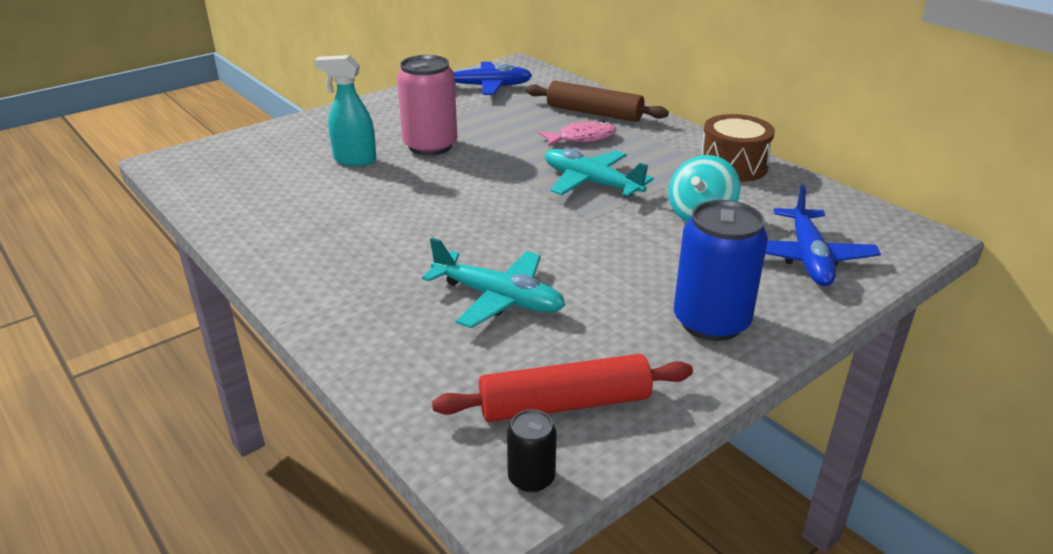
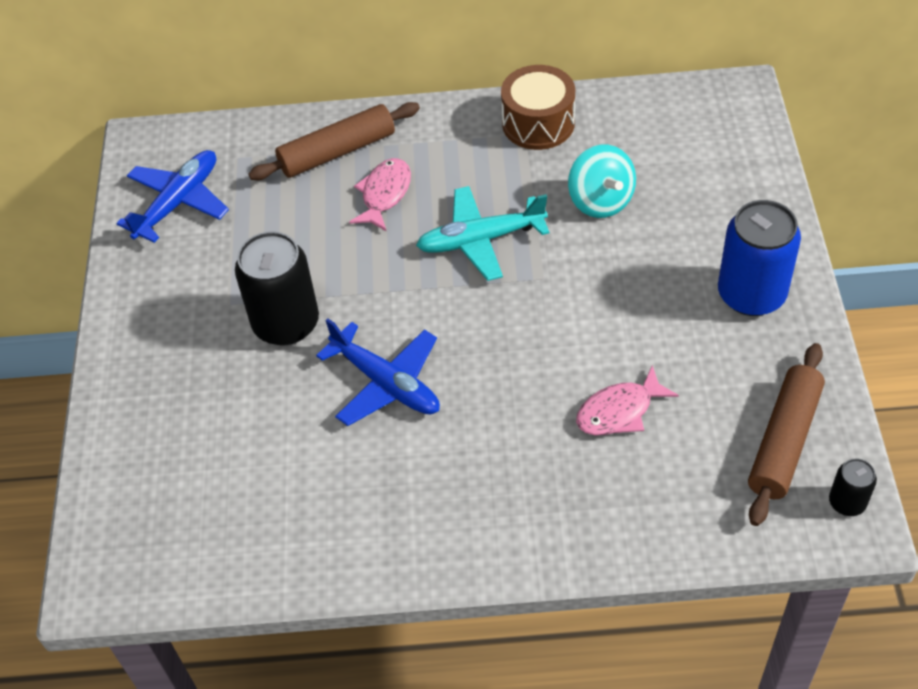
camera: 50 degrees left, 20 degrees up
turquoise spray bottle [314,55,376,166] -> none
pink can [397,55,457,156] -> black can [235,231,319,345]
turquoise plane [422,238,566,328] -> pink fish [576,365,679,435]
red rolling pin [432,354,693,422] -> brown rolling pin [748,343,825,526]
blue plane [765,185,881,287] -> blue plane moved to [316,318,440,426]

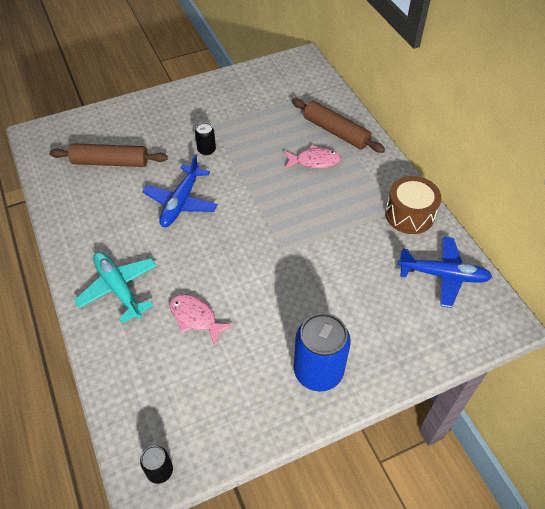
camera: 65 degrees right, 0 degrees up
blue plane [116,150,229,243] -> blue plane moved to [398,237,492,308]
black can [235,231,319,345] -> black can [195,122,216,155], size x0.49
turquoise plane [416,186,549,281] -> turquoise plane moved to [74,252,157,323]
turquoise spinning top [568,145,636,218] -> none
brown rolling pin [748,343,825,526] -> brown rolling pin moved to [49,143,168,167]

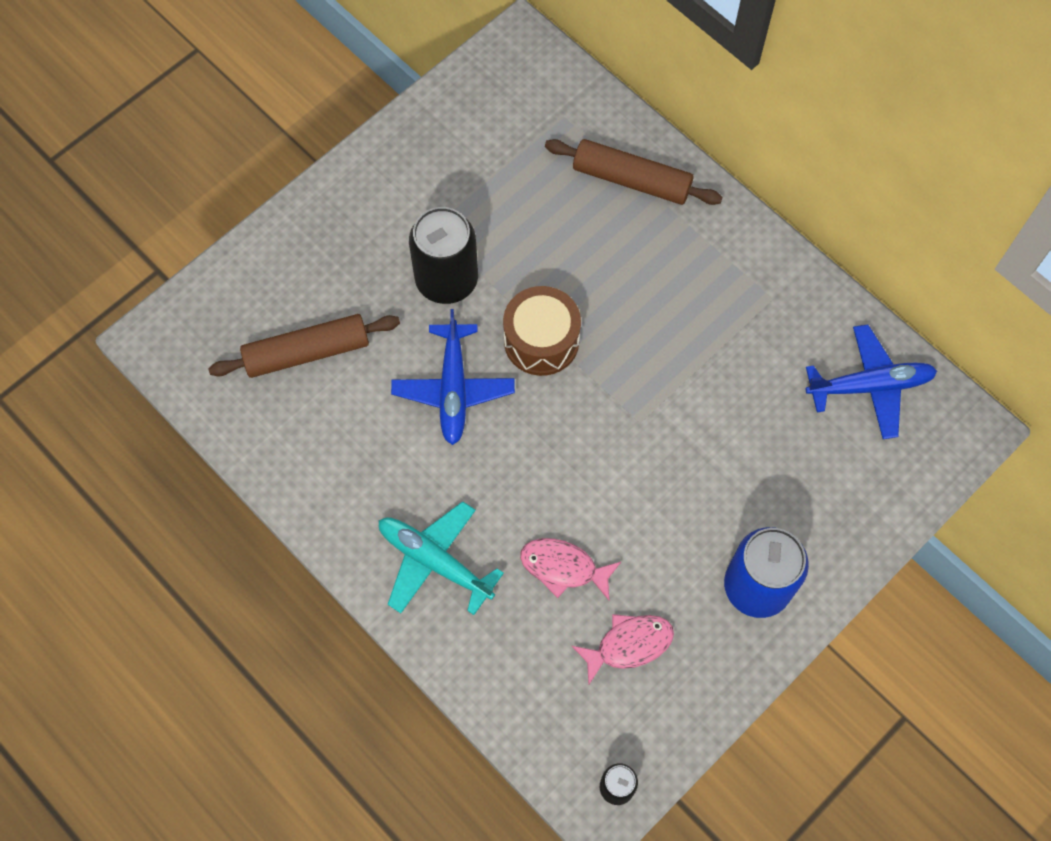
camera: 20 degrees left, 15 degrees up
black can [195,122,216,155] -> black can [409,207,478,304], size x2.05
pink fish [284,145,341,169] -> pink fish moved to [572,614,674,684]
brown drum [385,176,441,234] -> brown drum moved to [503,286,581,376]

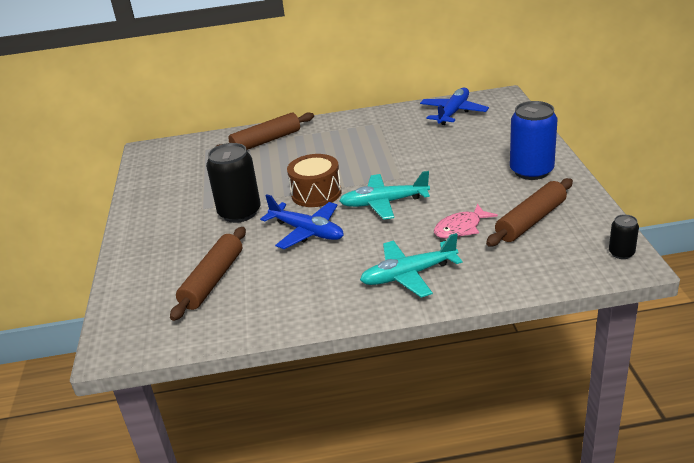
camera: 50 degrees left, 35 degrees down
pink fish [572,614,674,684] -> brown rolling pin [486,178,573,247]
none -> turquoise plane [339,171,430,220]

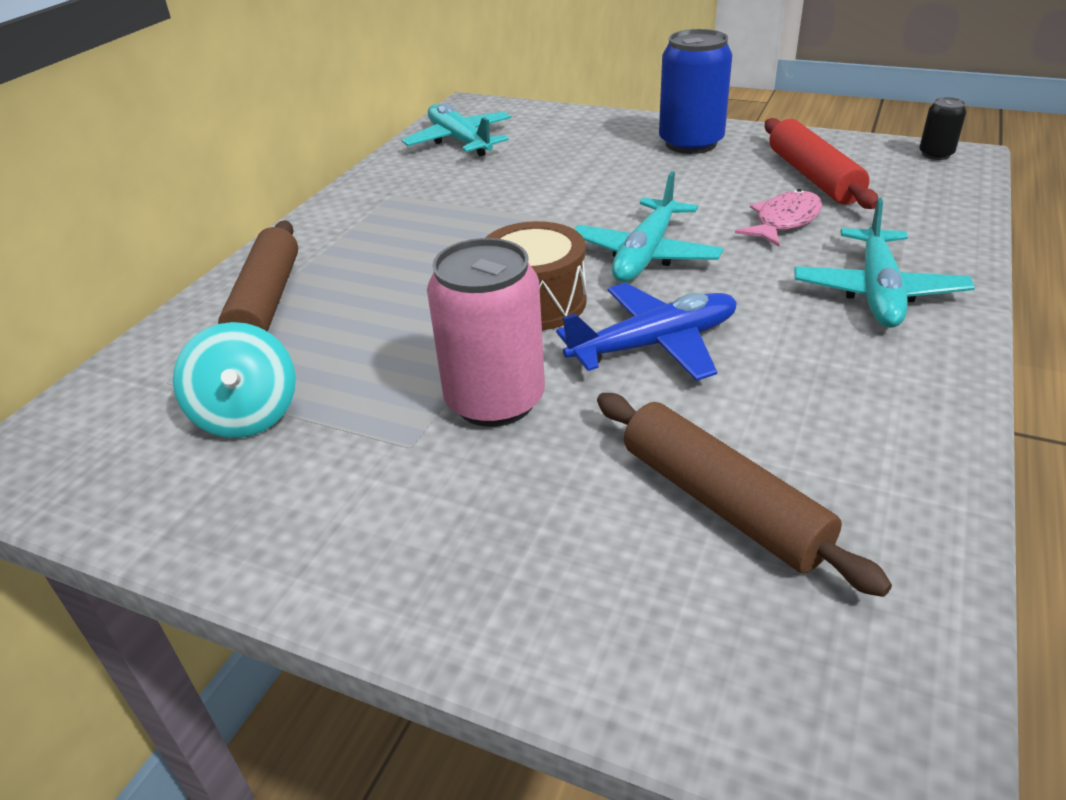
camera: 60 degrees left, 5 degrees up
black can [206,143,261,223] -> pink can [427,238,545,427]
blue plane [420,88,489,125] -> turquoise plane [402,103,511,156]
pink fish [434,204,498,239] -> pink fish turned 135 degrees counterclockwise [735,189,822,247]
brown rolling pin [486,178,573,247] -> red rolling pin [765,118,878,209]
none -> turquoise spinning top [173,322,296,438]

